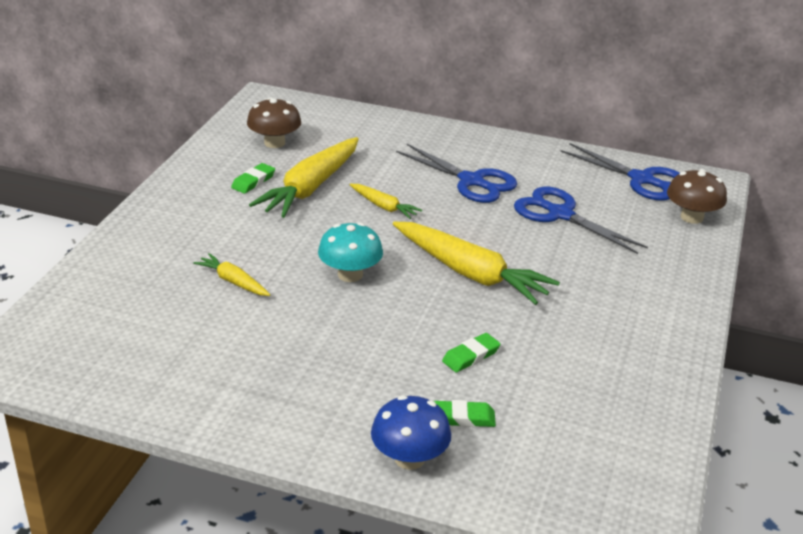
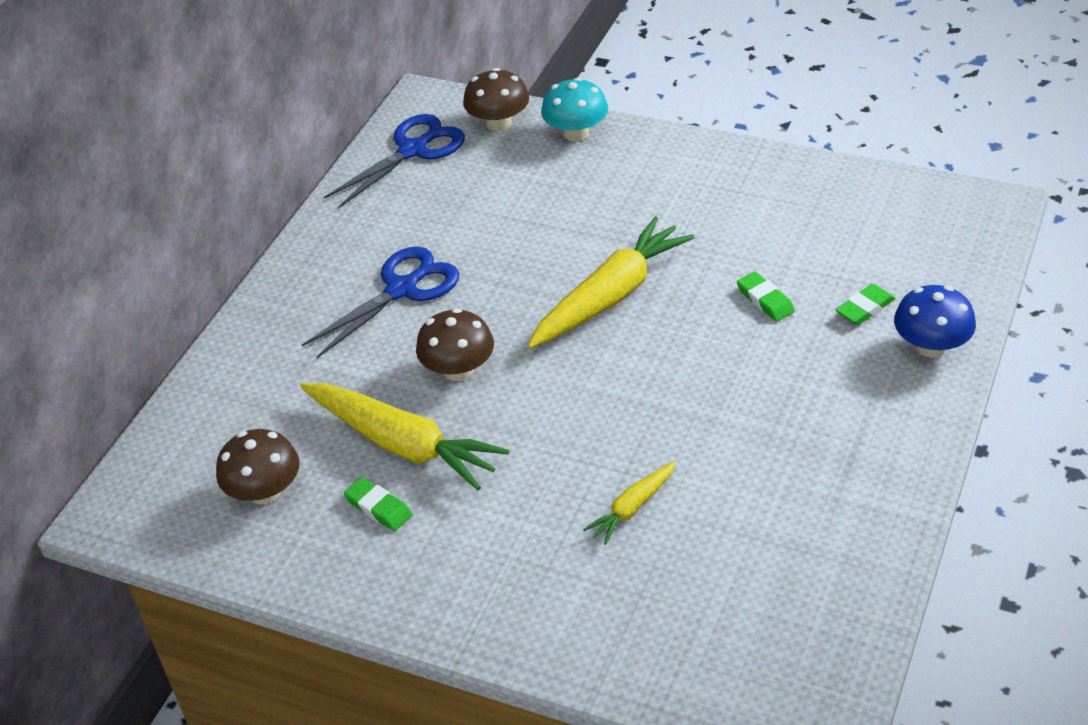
camera: 80 degrees left, 10 degrees up
turquoise mushroom [318,223,383,282] -> turquoise mushroom moved to [541,77,608,141]
yellow carrot [349,184,422,219] -> brown mushroom [416,308,494,381]
green eraser [434,400,496,427] -> green eraser turned 45 degrees clockwise [836,284,895,325]
blue scissors [514,187,648,254] -> none

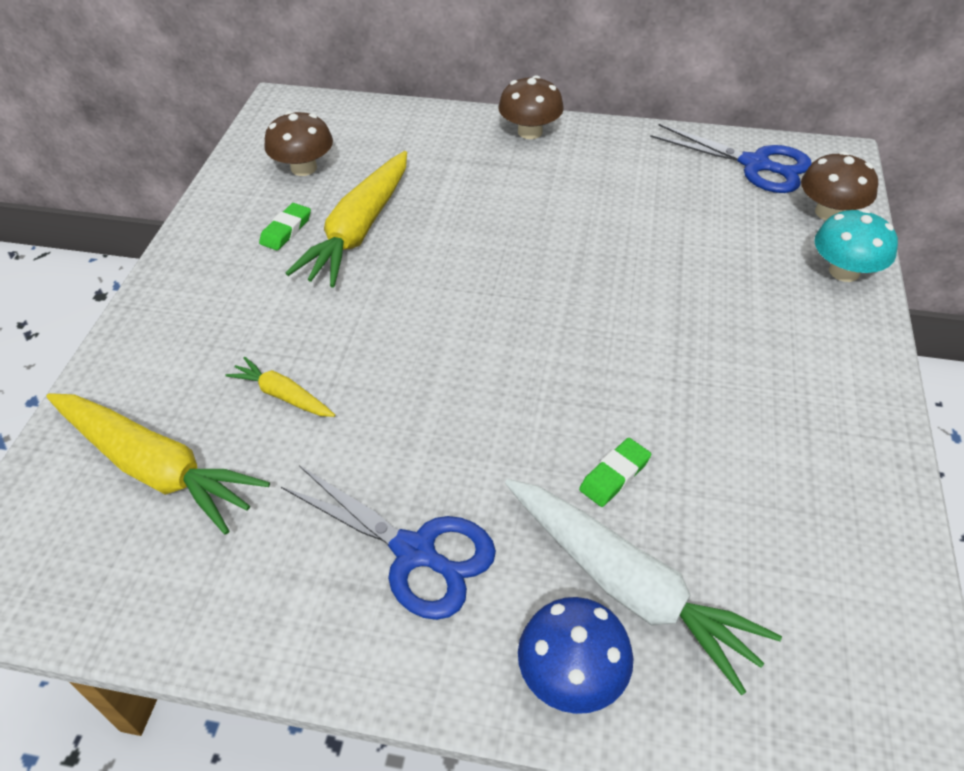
camera: 75 degrees right, 5 degrees up
blue scissors [302,246,459,358] -> blue scissors moved to [281,465,496,620]
brown mushroom [416,308,494,381] -> brown mushroom moved to [499,75,564,139]
yellow carrot [528,216,695,348] -> yellow carrot moved to [46,393,270,535]
green eraser [836,284,895,325] -> white carrot [505,479,782,695]

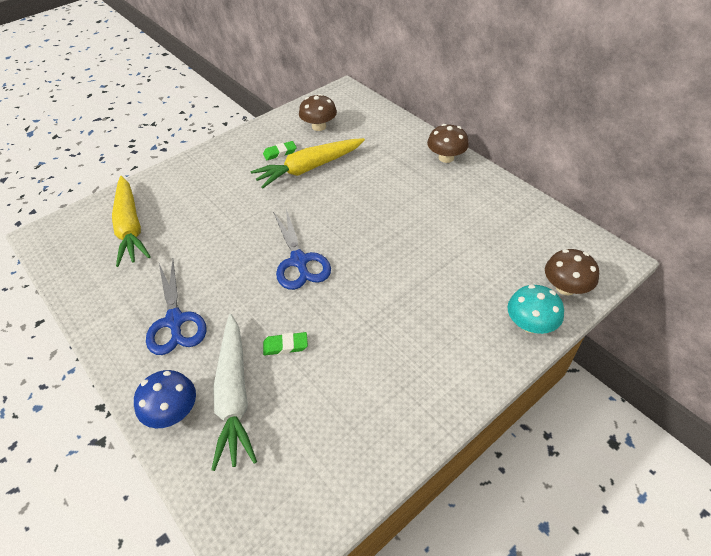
camera: 40 degrees right, 0 degrees up
yellow carrot [226,357,335,417] -> none
blue scissors [650,124,812,193] -> blue scissors moved to [273,209,331,290]

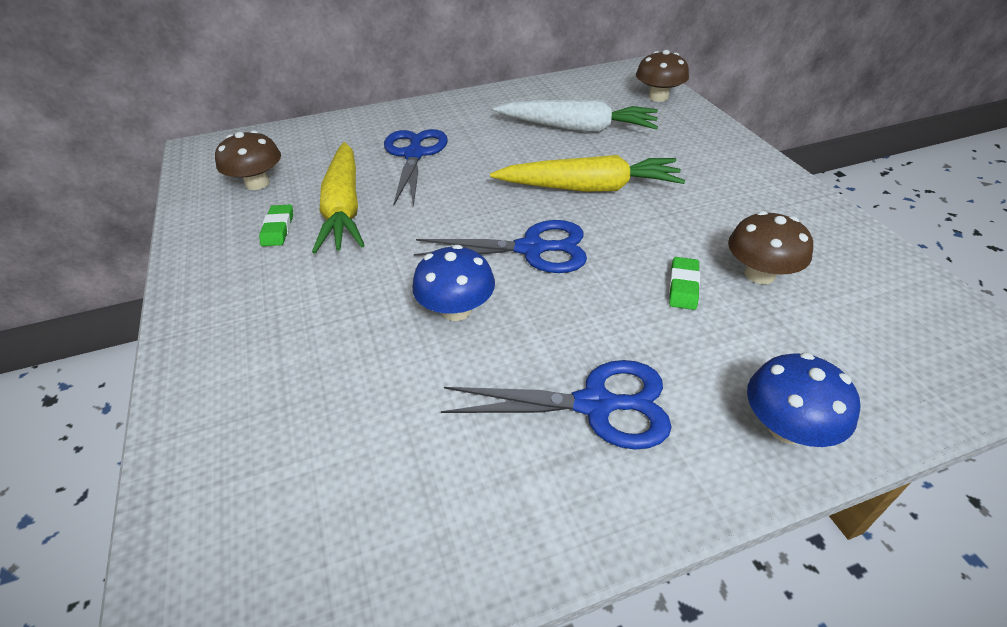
camera: 70 degrees left, 5 degrees down
yellow carrot [112,176,151,267] -> yellow carrot moved to [490,155,685,192]
white carrot [211,314,257,471] -> white carrot moved to [494,100,658,133]
brown mushroom [427,124,469,163] -> brown mushroom moved to [728,211,813,284]
turquoise mushroom [508,285,564,334] -> none
none -> blue scissors [384,129,448,207]
none -> blue mushroom [412,245,495,321]

